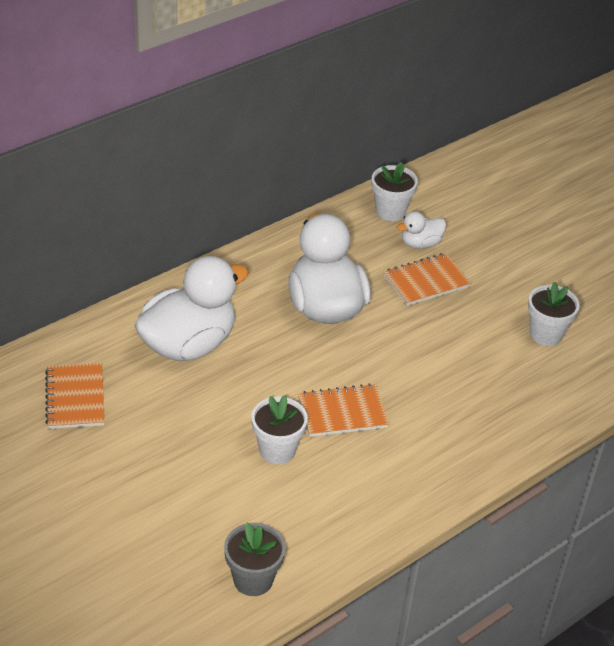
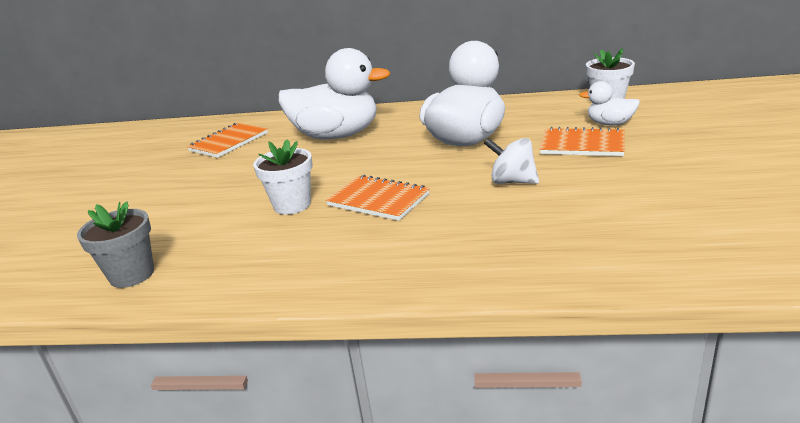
camera: 50 degrees right, 15 degrees down
white flower pot [528,282,580,346] -> none
none -> white spinning top [484,138,539,184]

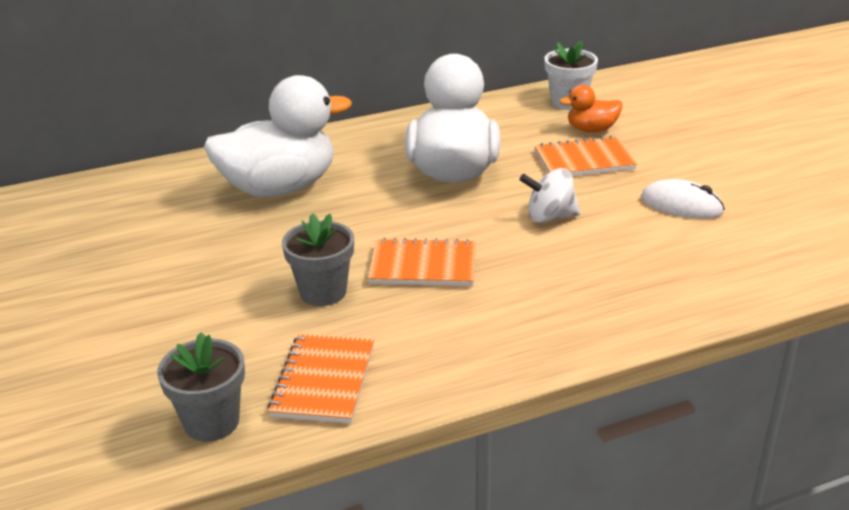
camera: 30 degrees left, 5 degrees up
orange notebook [187,123,268,158] -> orange notebook moved to [268,334,374,424]
white flower pot [253,139,313,215] -> grey flower pot [282,213,354,306]
white duck [579,81,640,125] -> orange duck [559,85,622,132]
none -> white mouse [641,179,725,219]

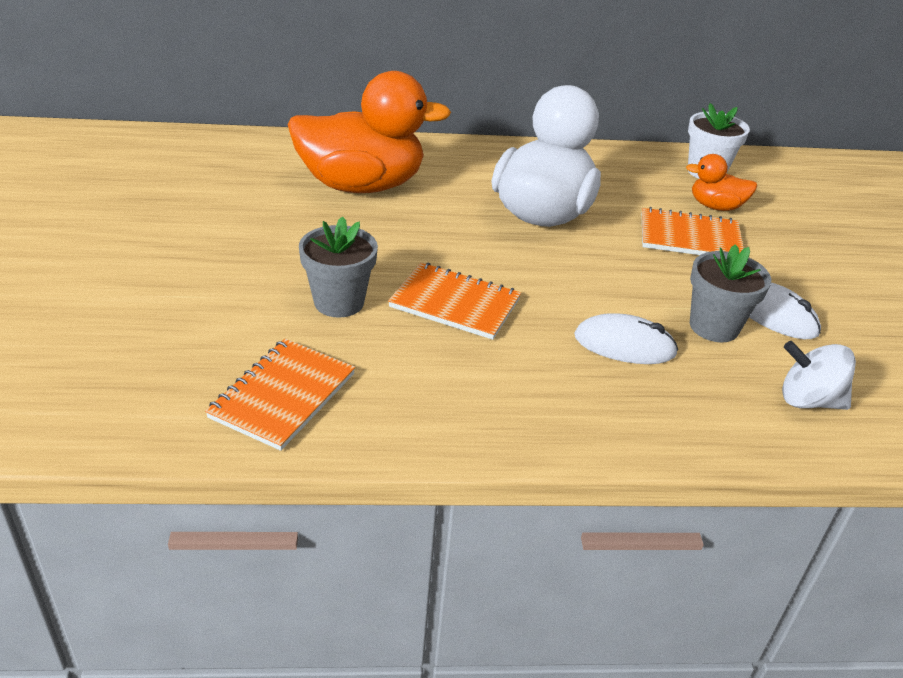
camera: 15 degrees right, 5 degrees up
grey flower pot [157,333,245,442] -> grey flower pot moved to [690,244,771,342]
white duck [204,75,352,197] -> orange duck [287,71,451,193]
white spinning top [519,168,581,223] -> white spinning top moved to [782,341,856,410]
none -> white mouse [574,313,678,364]

